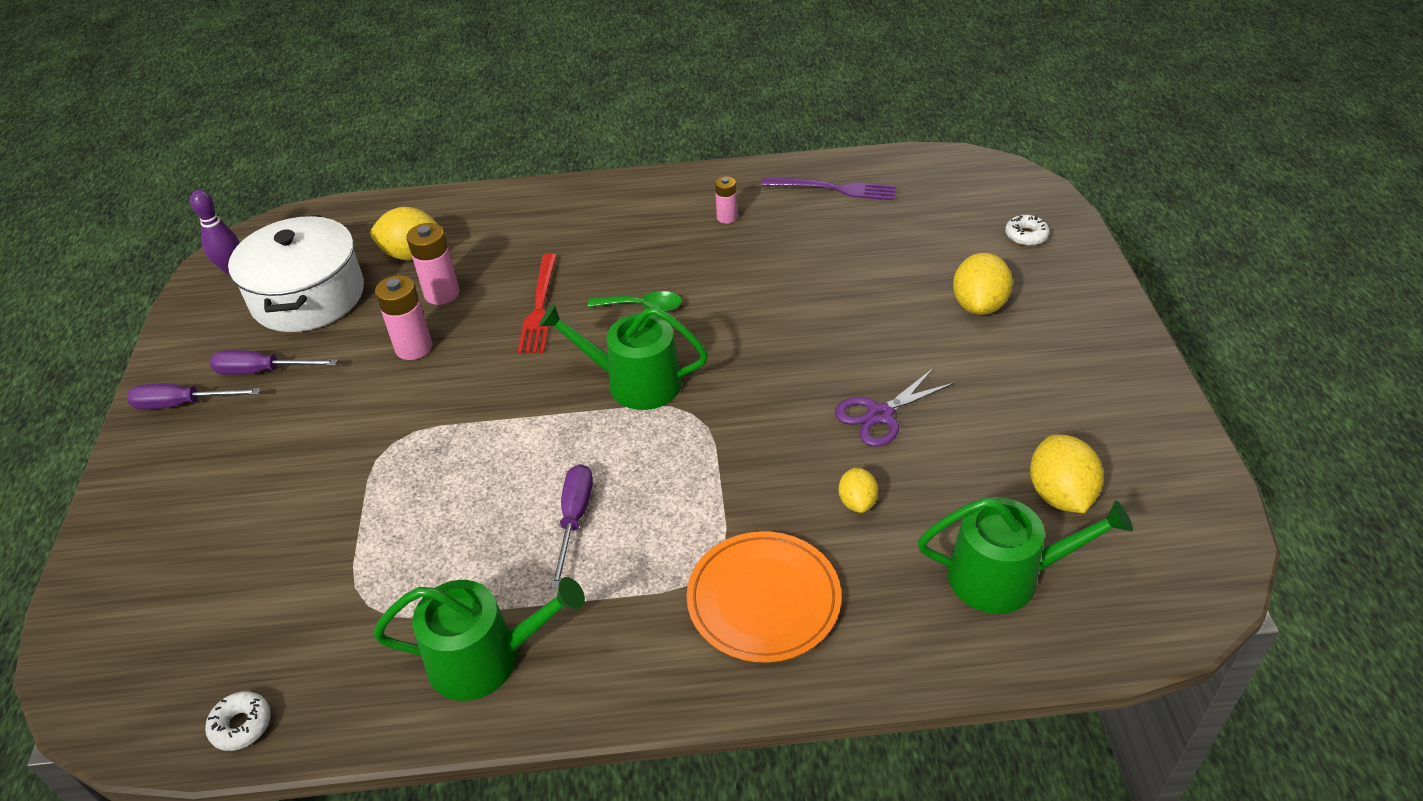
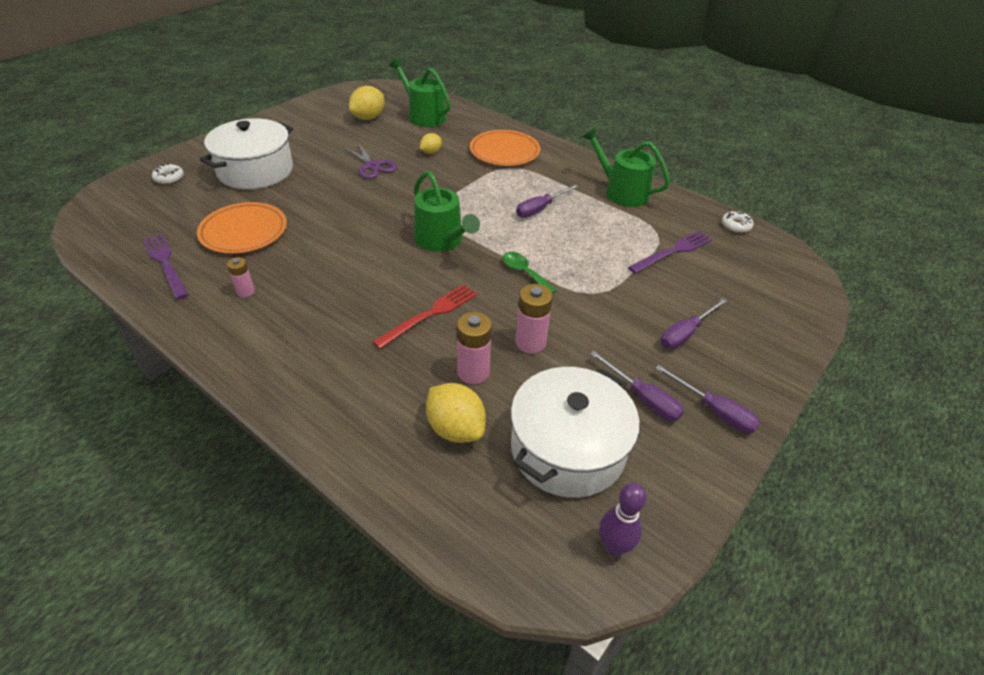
camera: 140 degrees left, 0 degrees up
green spoon [588,291,682,312] -> green spoon moved to [503,252,556,294]
purple scissors [835,368,955,447] -> purple scissors turned 45 degrees clockwise [344,143,397,179]
yellow lemon [953,253,1013,315] -> white pot [200,118,293,189]
none -> orange plate [197,202,287,254]
none -> purple fork [628,231,713,274]
none -> purple screwdriver [661,298,727,349]

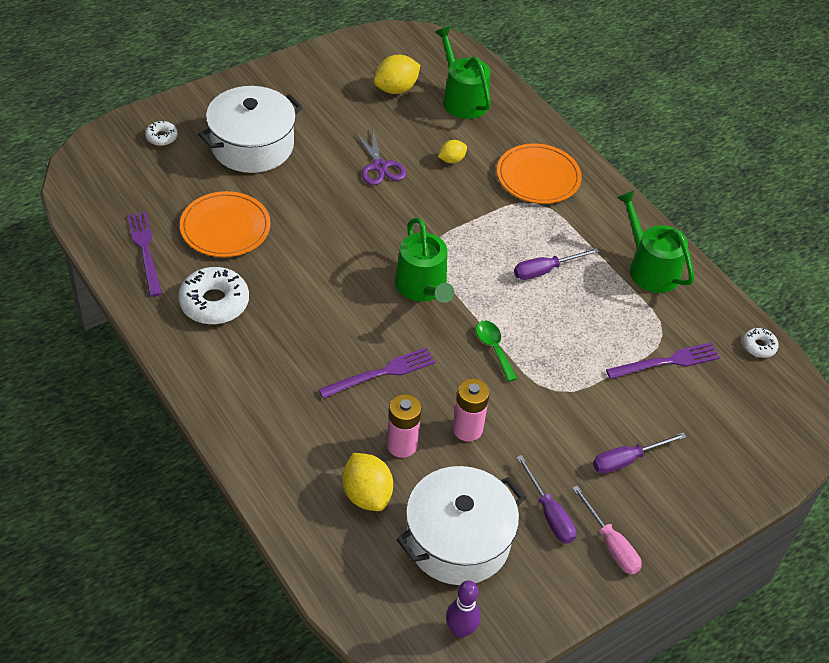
camera: 15 degrees right, 5 degrees up
pink battery [227,257,255,297] -> white donut [178,267,249,324]
red fork [373,284,477,349] -> purple fork [319,348,435,399]
purple screwdriver [655,364,760,434] -> pink screwdriver [572,486,642,574]

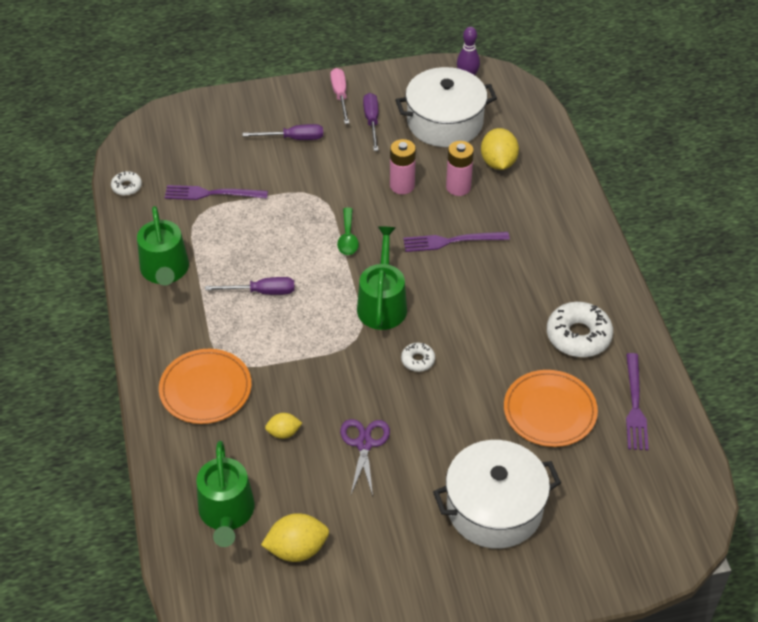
camera: 155 degrees left, 0 degrees up
white donut [145,121,178,146] -> white donut moved to [401,343,435,372]

